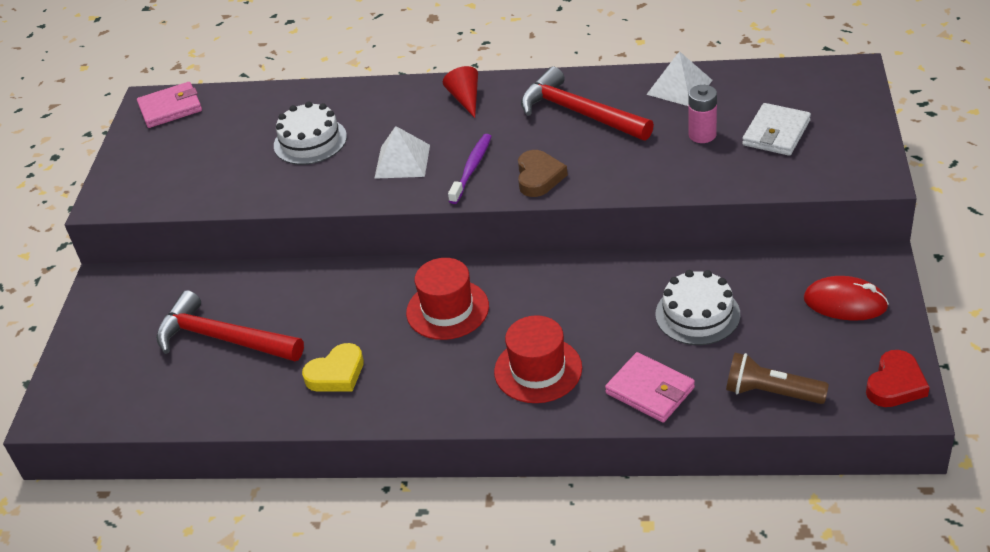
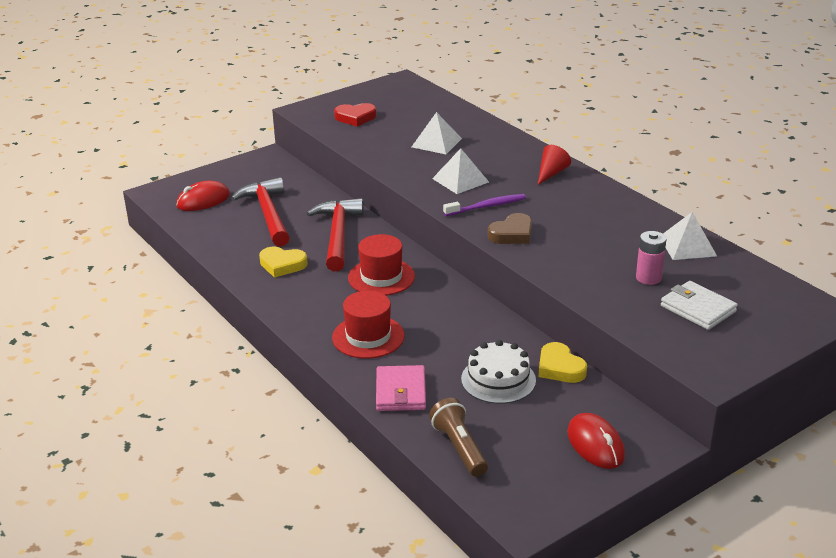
camera: 45 degrees right, 10 degrees down
pink wallet [137,82,202,128] -> none
white cake [274,101,347,165] -> white pyramid [412,112,462,154]
red hammer [521,67,654,141] -> red hammer moved to [307,198,363,271]
white wallet [742,103,811,156] -> white wallet turned 60 degrees clockwise [661,281,738,330]
red heart [866,350,930,407] -> red heart moved to [334,103,377,126]
none -> red mouse [176,181,230,211]
none -> yellow heart [539,342,587,383]

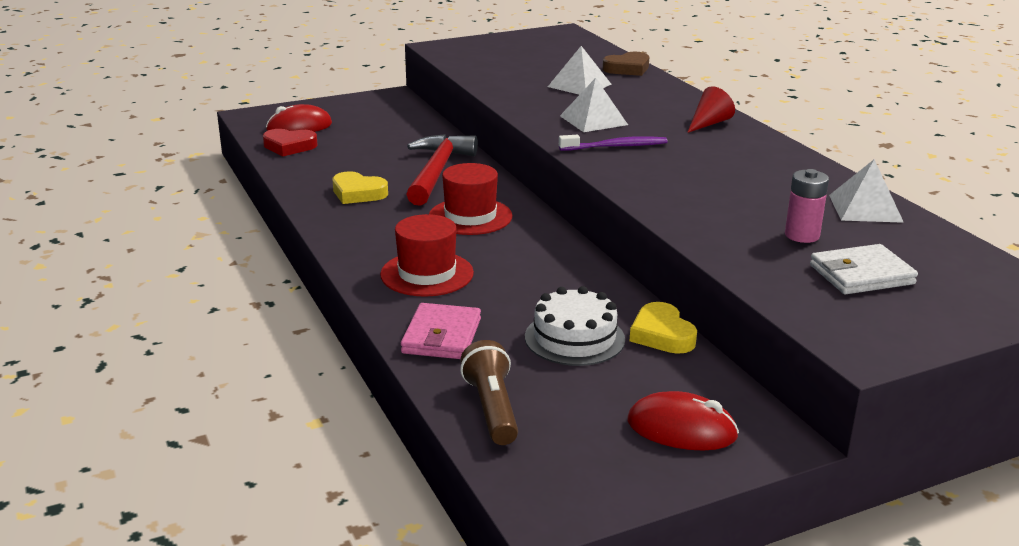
camera: 10 degrees right, 5 degrees down
red hammer [231,177,290,247] -> none
red heart [334,103,377,126] -> red heart moved to [263,129,318,156]
brown heart [488,213,532,244] -> brown heart moved to [603,52,649,76]
red mouse [567,413,625,469] -> red mouse turned 60 degrees counterclockwise [627,391,739,451]
white wallet [661,281,738,330] -> white wallet turned 75 degrees counterclockwise [810,244,918,294]

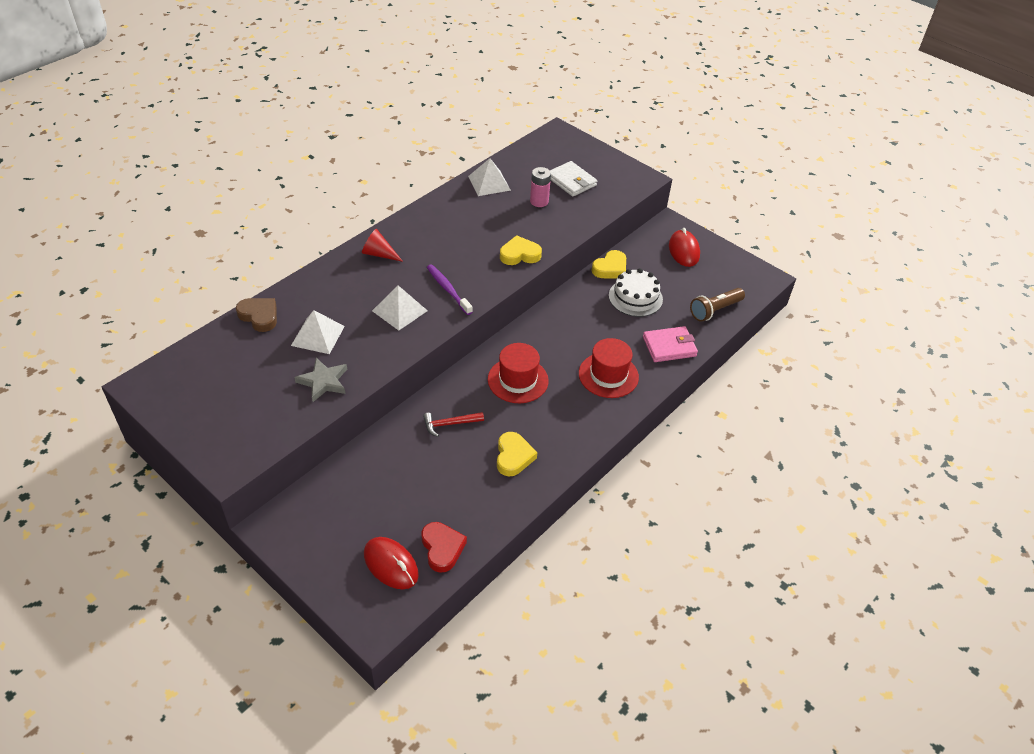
camera: 115 degrees left, 20 degrees up
red hammer [406,134,478,206] -> red hammer [423,412,484,437], size x0.50
none -> grey star [294,358,347,402]
none -> yellow heart [500,235,542,265]

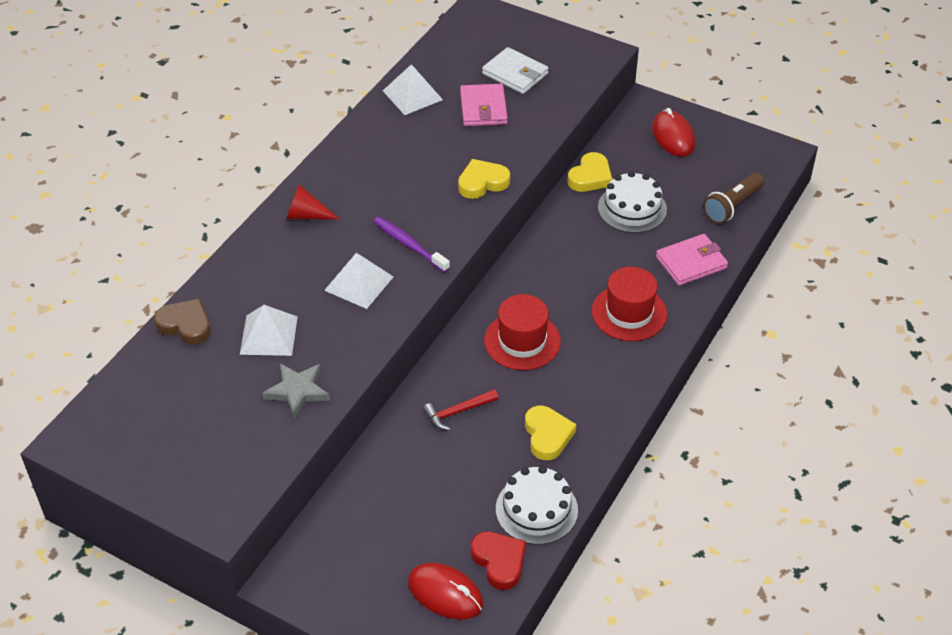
camera: 10 degrees left, 0 degrees up
pink battery [530,167,551,207] -> pink wallet [460,84,508,126]
none -> white cake [496,466,578,545]

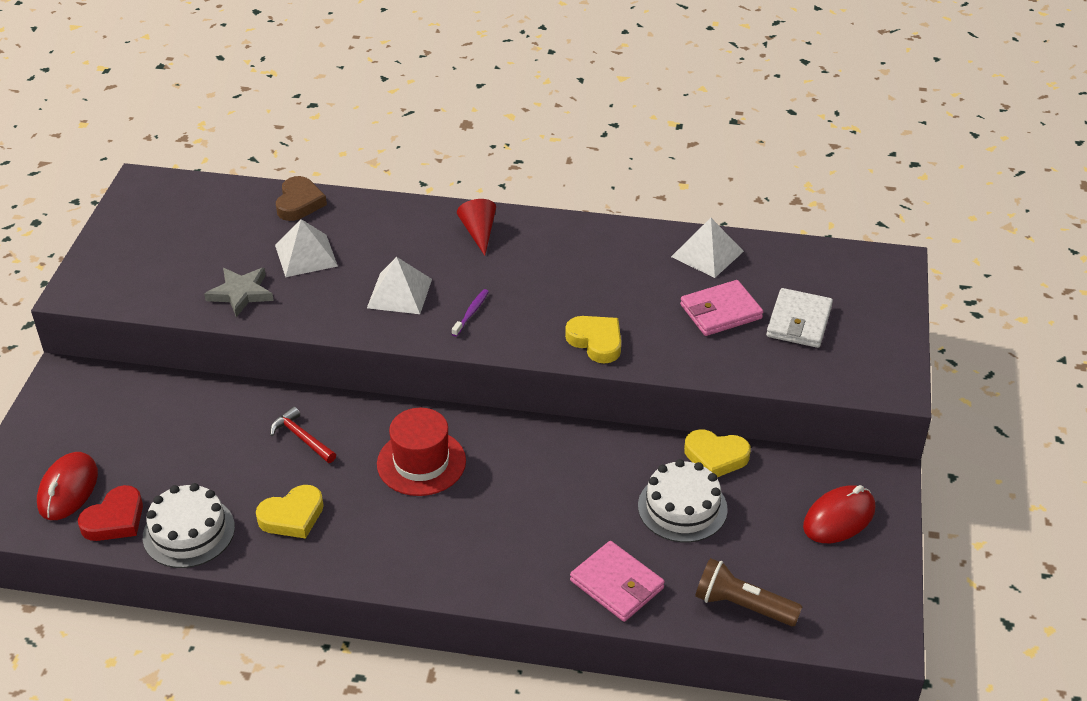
camera: 70 degrees right, 5 degrees down
purple toothbrush [373,217,450,273] -> purple toothbrush [452,289,489,337], size x0.64
red hat [592,267,667,341] -> none

